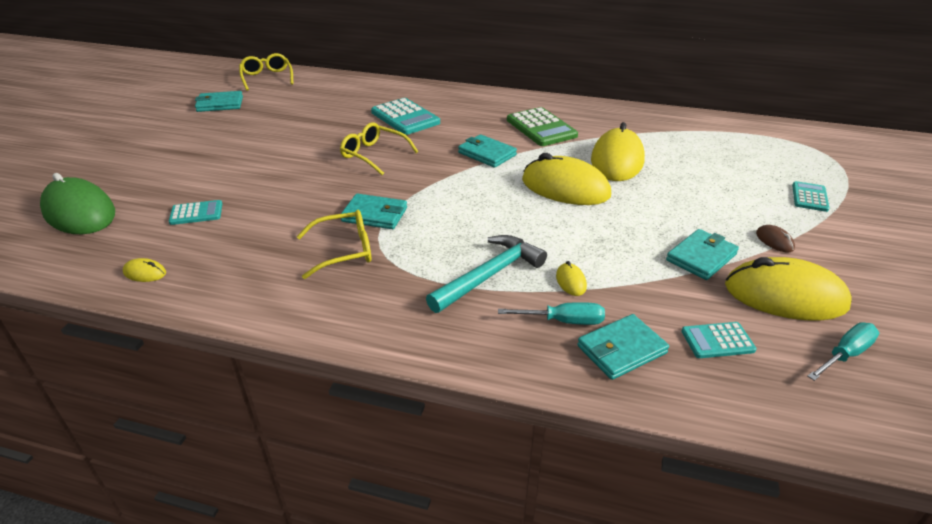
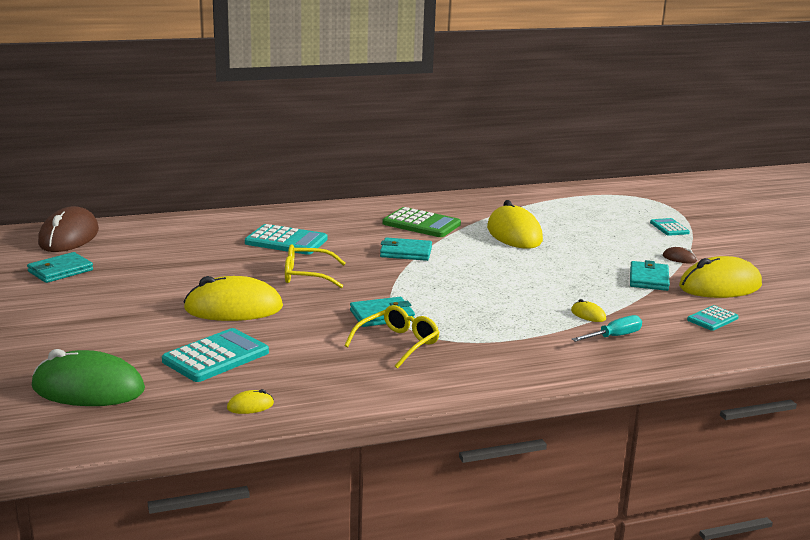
camera: 35 degrees left, 15 degrees down
turquoise calculator [169,200,222,225] -> turquoise calculator [162,328,269,382], size x1.76
yellow glasses [239,53,293,90] -> brown mouse [38,206,99,252]
turquoise hammer [426,235,547,313] -> none
yellow mouse [522,153,611,205] -> yellow mouse moved to [183,276,283,321]
turquoise wallet [577,314,669,380] -> none
turquoise screwdriver [808,322,879,381] -> none

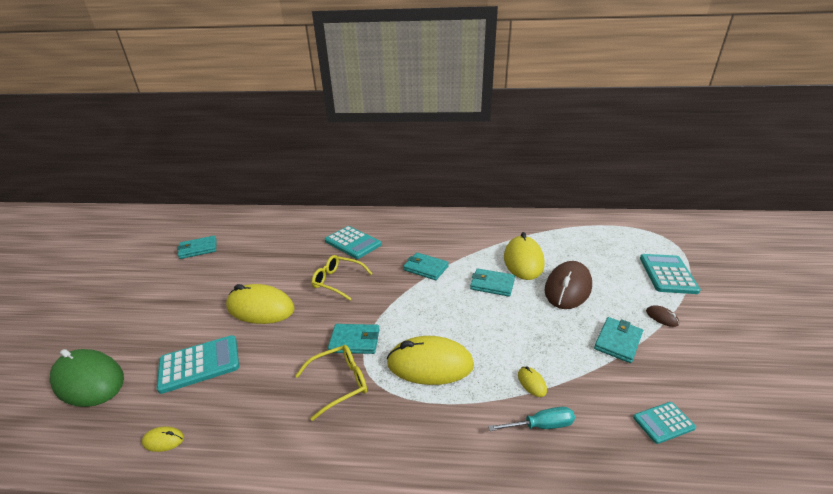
camera: 25 degrees right, 10 degrees up
brown mouse [38,206,99,252] -> brown mouse moved to [545,261,592,309]
green calculator [383,207,461,237] -> none
turquoise calculator [650,218,690,236] -> turquoise calculator [640,254,701,294], size x1.76
yellow mouse [679,256,762,298] -> yellow mouse moved to [387,336,474,385]
none -> turquoise wallet [470,268,515,297]

